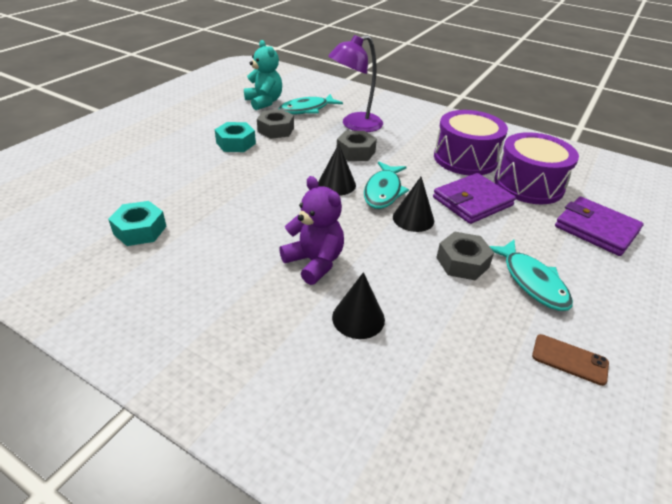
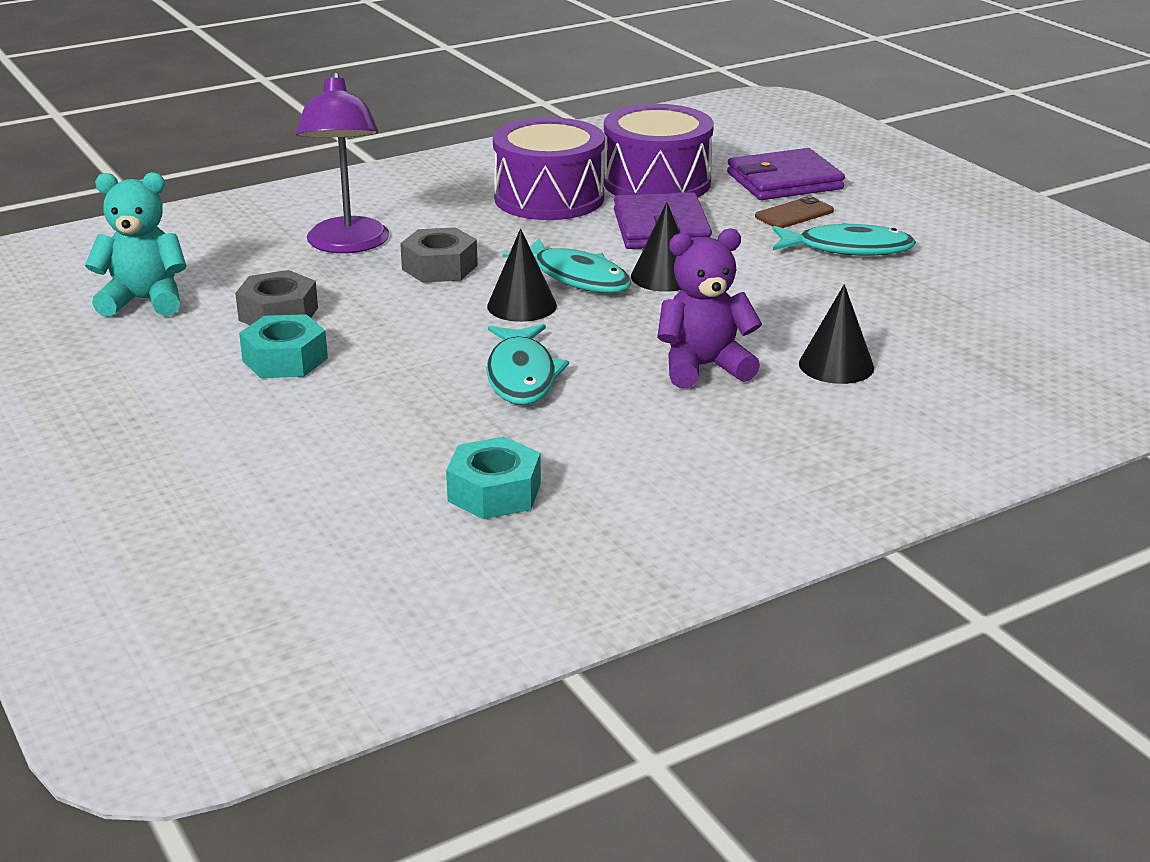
camera: 60 degrees left, 10 degrees down
turquoise fish [278,94,343,115] -> turquoise fish moved to [486,324,569,405]
grey nut [436,232,494,280] -> none
brown phone [532,334,609,386] -> brown phone moved to [755,196,834,228]

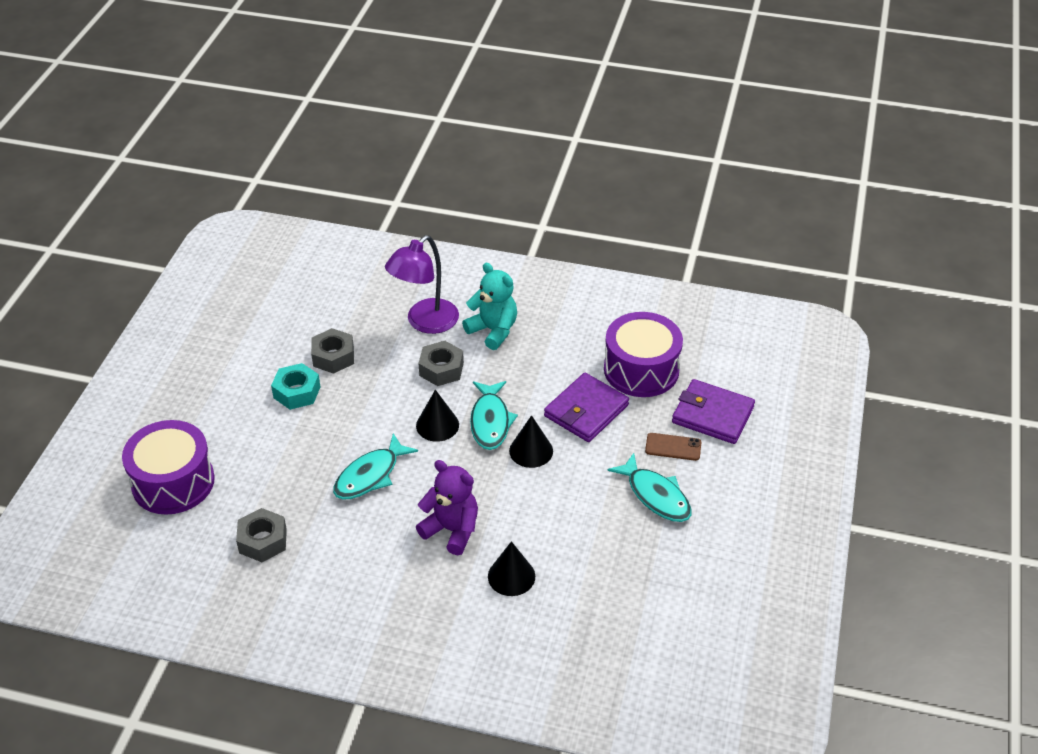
camera: 45 degrees right, 15 degrees up
turquoise teddy bear [85,172,187,317] -> turquoise teddy bear moved to [462,263,517,350]
turquoise nut [446,437,541,519] -> grey nut [236,508,287,562]
purple drum [493,117,605,220] -> purple drum moved to [122,420,215,515]

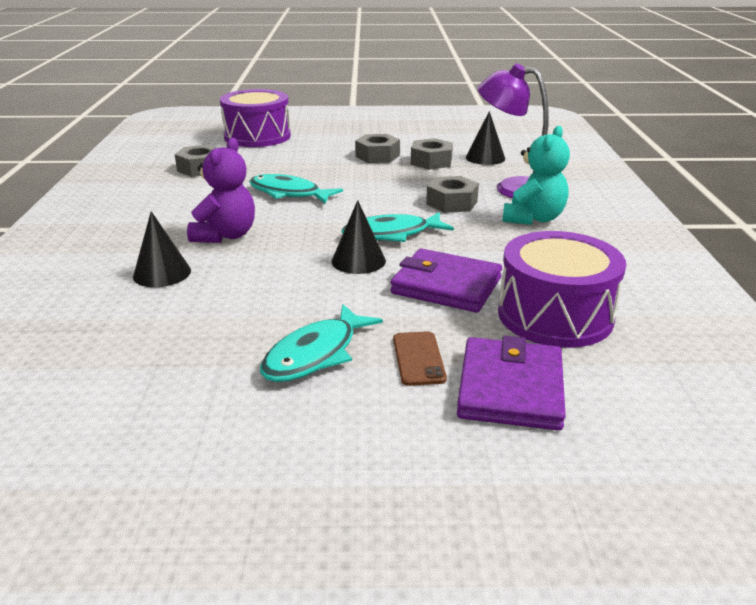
camera: 75 degrees right, 15 degrees down
turquoise nut [271,363,320,410] -> grey nut [355,134,400,163]
black cone [416,390,459,442] -> black cone moved to [466,111,505,165]

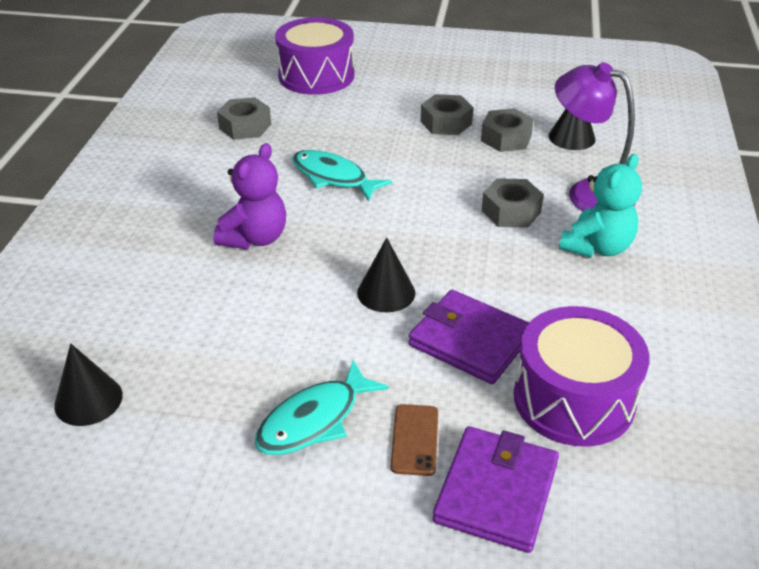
camera: 10 degrees right, 10 degrees up
black cone [133,211,191,287] -> black cone moved to [54,344,123,426]
turquoise fish [341,212,454,242] -> none

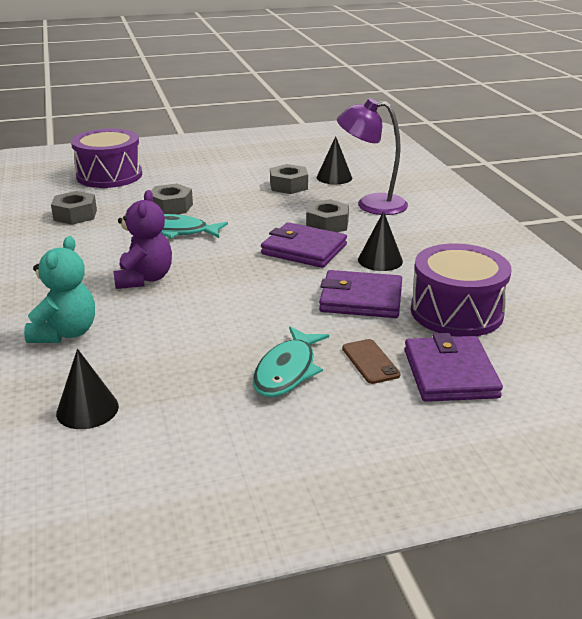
camera: 25 degrees left, 10 degrees down
black cone [357,237,415,312] -> black cone moved to [358,211,403,271]
grey nut [421,94,473,135] -> grey nut moved to [151,183,193,214]
turquoise teddy bear [559,154,642,258] -> turquoise teddy bear moved to [24,236,95,343]
none -> purple wallet [261,222,347,268]

